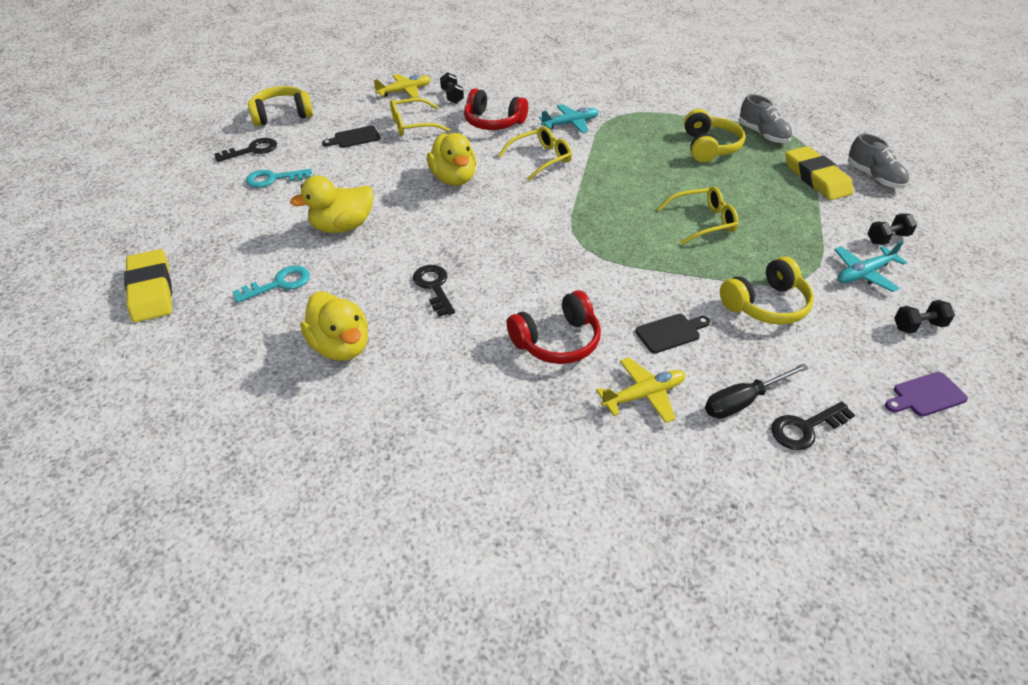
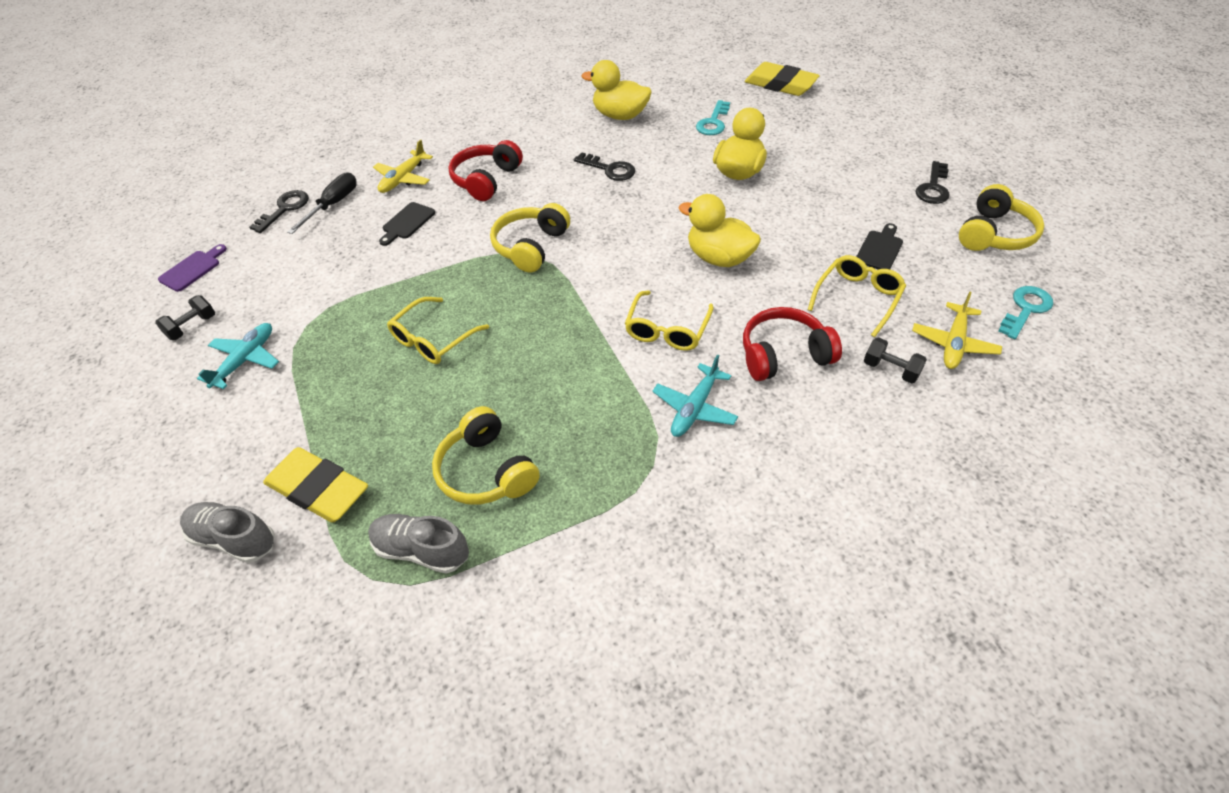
camera: 145 degrees right, 5 degrees up
turquoise key [246,169,312,188] -> turquoise key moved to [998,286,1053,339]
yellow headphones [720,257,814,325] -> yellow headphones moved to [490,203,570,273]
black dumbbell [868,213,917,245] -> none

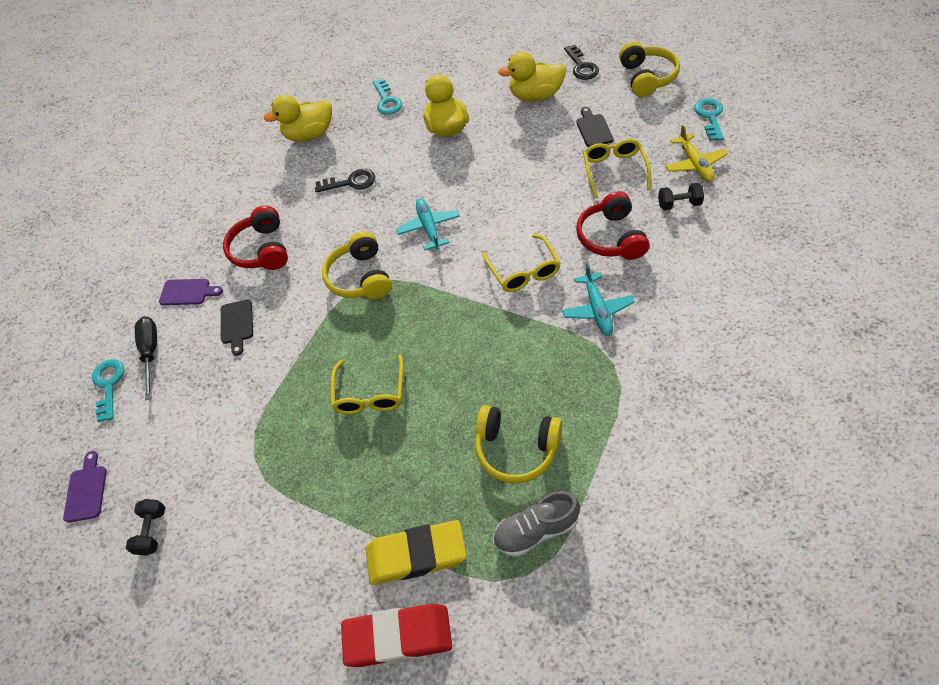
camera: 35 degrees left, 5 degrees up
grey shoe [180,502,275,563] -> red eraser [341,604,452,667]
turquoise plane [197,323,279,389] -> turquoise plane moved to [396,198,460,250]
black key [249,190,309,233] -> turquoise key [92,359,124,422]
yellow plane [373,140,433,193] -> purple cutting board [159,279,223,305]
yellow duck [678,194,761,267] -> yellow duck moved to [498,52,566,102]
red headphones [743,307,842,381] -> red headphones turned 45 degrees counterclockwise [576,191,650,260]
yellow eraser [745,62,820,96] -> none

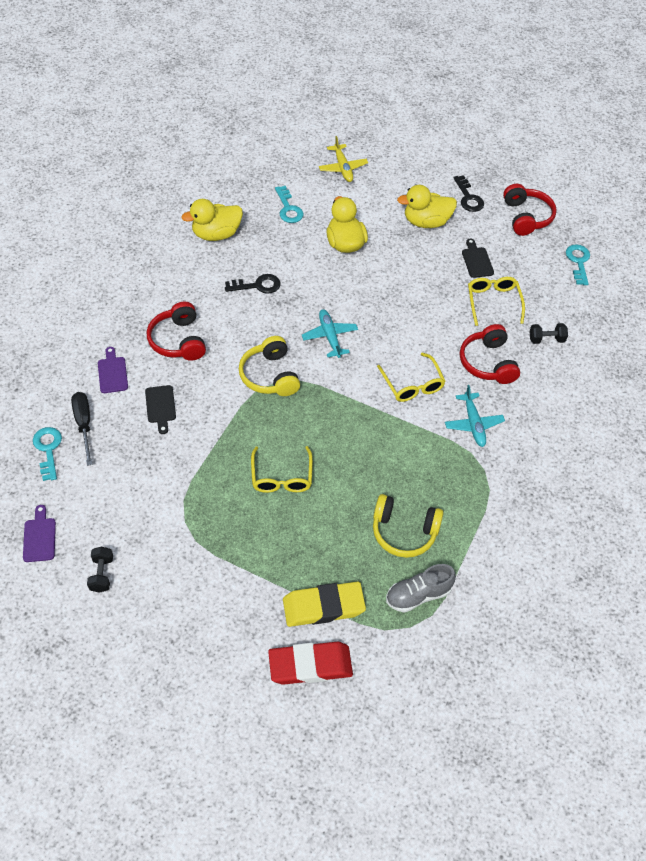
camera: 10 degrees left, 0 degrees up
purple cutting board [159,279,223,305] -> purple cutting board turned 105 degrees counterclockwise [98,347,128,393]
yellow headphones [619,42,680,97] -> red headphones [503,184,557,236]
yellow plane [665,125,728,182] -> yellow plane moved to [319,136,368,182]

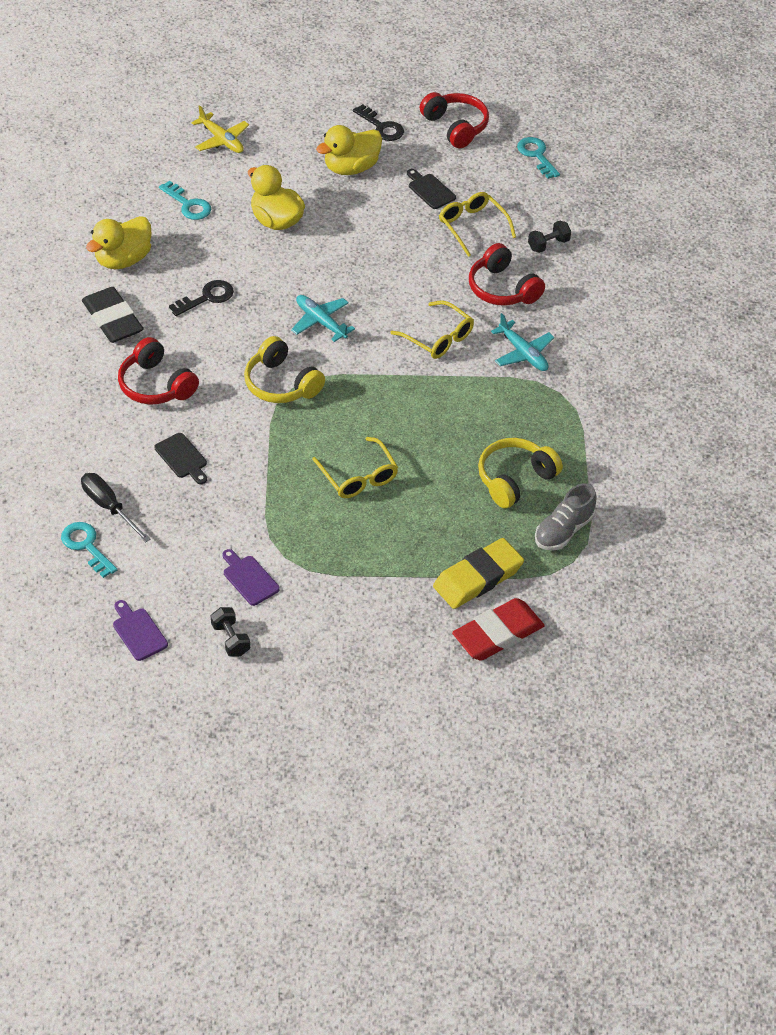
camera: 25 degrees left, 5 degrees down
purple cutting board [98,347,128,393] -> purple cutting board moved to [222,549,280,606]
yellow headphones [373,494,444,558] -> yellow headphones turned 150 degrees clockwise [478,438,563,508]
none -> black eraser [82,287,144,343]

